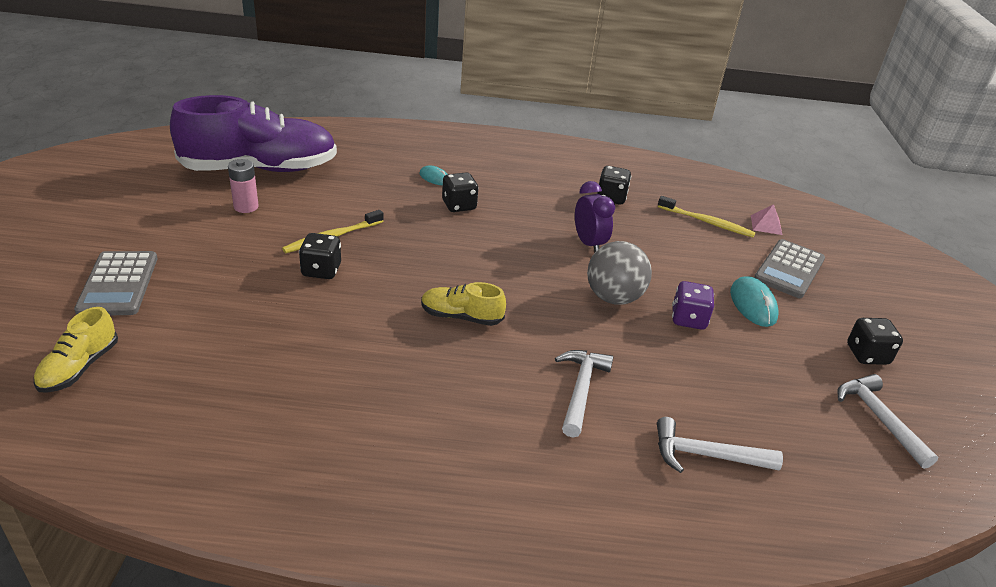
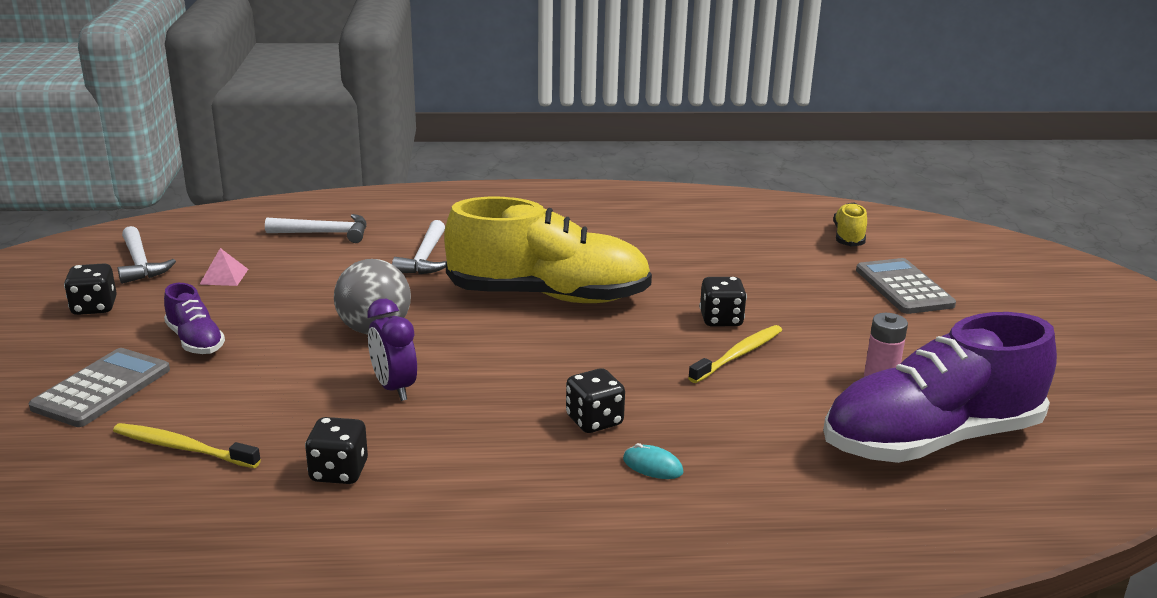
camera: 175 degrees right, 10 degrees down
yellow shoe [421,282,506,326] -> yellow shoe [444,197,652,303], size x2.23
purple dice [672,281,714,330] -> none
turquoise mouse [730,276,778,327] -> purple shoe [164,283,225,354]
pink pyramid [751,204,783,235] -> pink pyramid moved to [199,248,248,286]

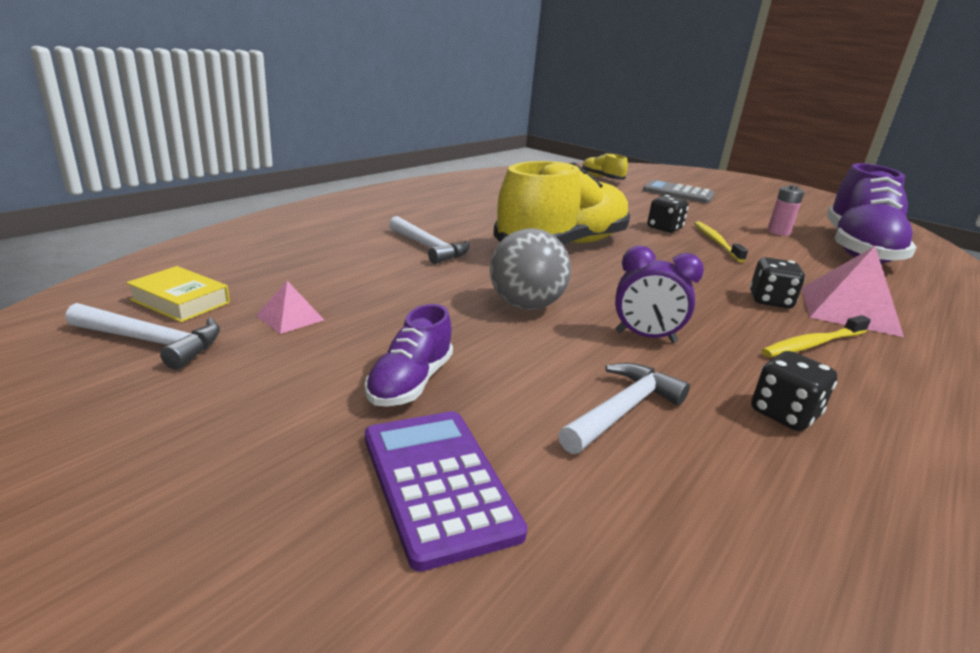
camera: 50 degrees left, 0 degrees up
grey calculator [29,348,170,427] -> purple calculator [365,411,528,572]
black dice [64,263,117,315] -> none
yellow toothbrush [113,423,261,468] -> yellow toothbrush moved to [761,315,871,357]
purple shoe [164,283,225,354] -> purple shoe turned 105 degrees clockwise [365,304,453,407]
white hammer [265,214,366,243] -> white hammer moved to [558,363,690,454]
turquoise mouse [623,443,684,479] -> pink pyramid [802,246,904,337]
none -> yellow book [126,266,230,322]

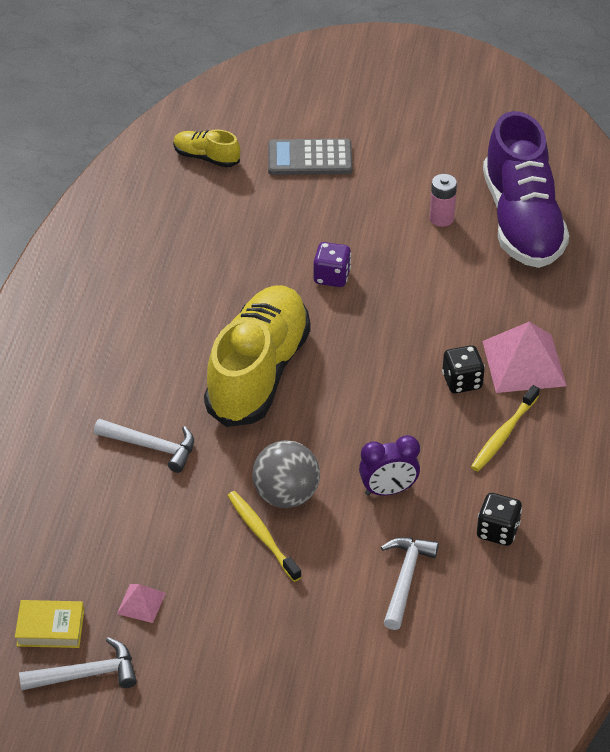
camera: 25 degrees left, 20 degrees up
purple shoe [365,304,453,407] -> none
purple calculator [365,411,528,572] -> none
black dice [647,195,689,233] -> purple dice [313,242,351,287]
yellow toothbrush [694,221,748,262] -> yellow toothbrush moved to [227,491,301,582]

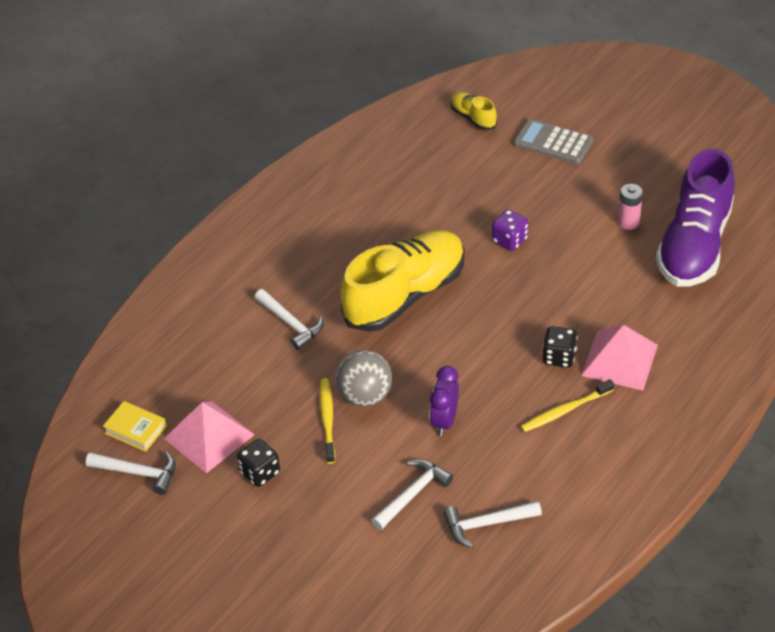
camera: 30 degrees right, 0 degrees up
pink pyramid [117,584,166,623] -> pink pyramid [164,401,255,473], size x2.07
purple clock [359,435,420,496] -> purple clock turned 90 degrees clockwise [430,366,459,436]
black dice [477,493,522,546] -> black dice moved to [237,439,280,487]
none -> white hammer [443,501,542,548]

